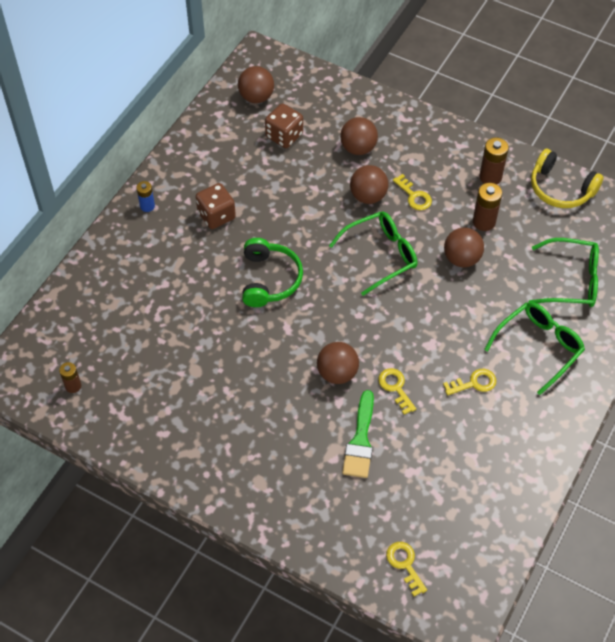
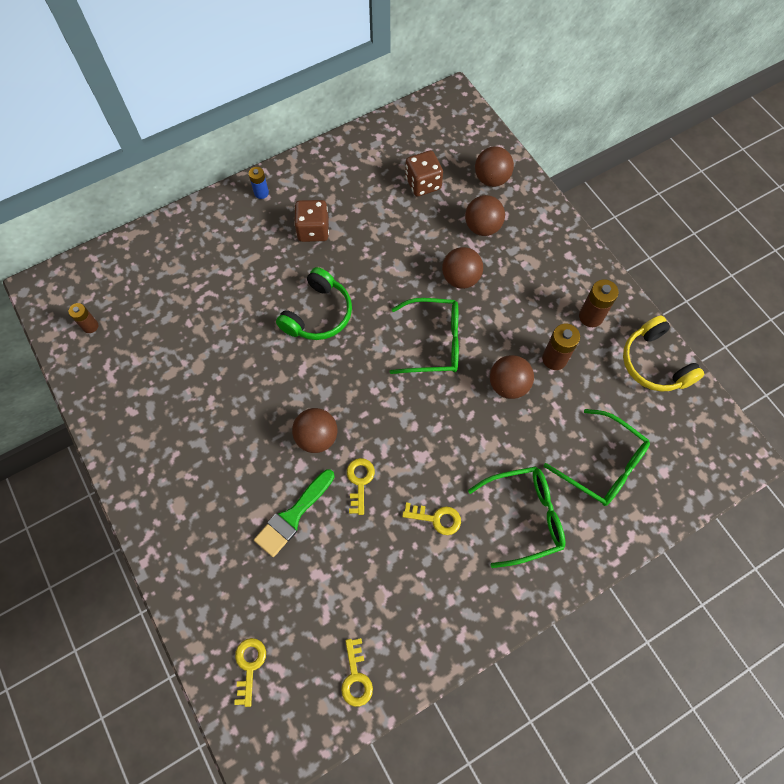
camera: 30 degrees right, 10 degrees up
brown ball [238,66,274,103] -> brown ball moved to [475,146,514,187]
yellow key [393,174,432,210] -> yellow key moved to [341,638,373,707]

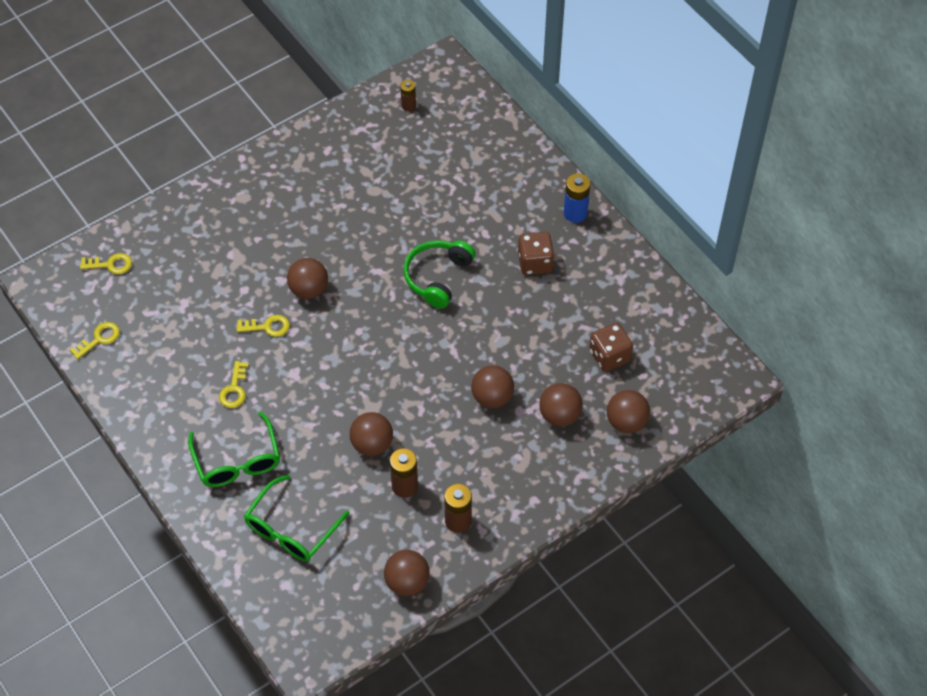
camera: 85 degrees right, 10 degrees down
blue battery [249,167,269,199] -> blue battery [564,173,591,223], size x1.55
green brush [254,469,335,557] -> none
green headphones [276,267,352,340] -> green headphones turned 90 degrees clockwise [404,240,476,309]
yellow key [341,638,373,707] -> yellow key turned 150 degrees clockwise [70,322,120,360]
green glasses [390,298,459,374] -> none
yellow headphones [623,316,704,392] -> brown ball [384,550,430,596]

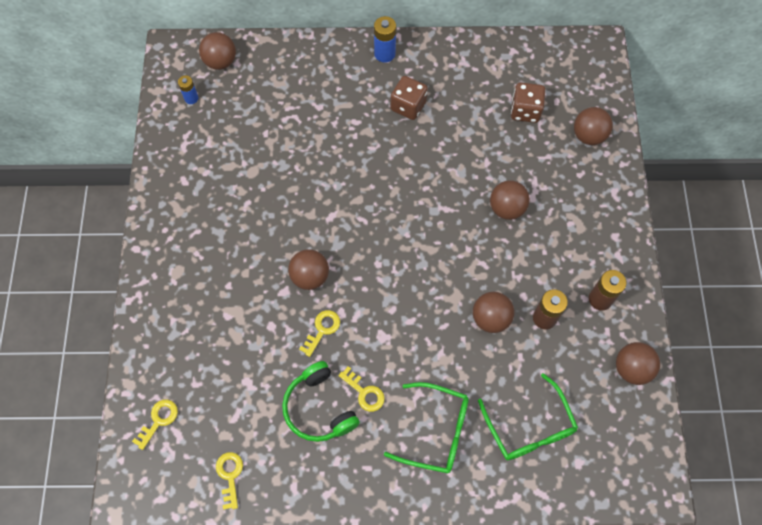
camera: 55 degrees left, 10 degrees up
brown battery [400,80,416,111] -> blue battery [178,75,198,104]
green headphones [404,240,476,309] -> green headphones moved to [282,361,360,442]
brown ball [539,383,583,426] -> brown ball moved to [199,32,236,70]

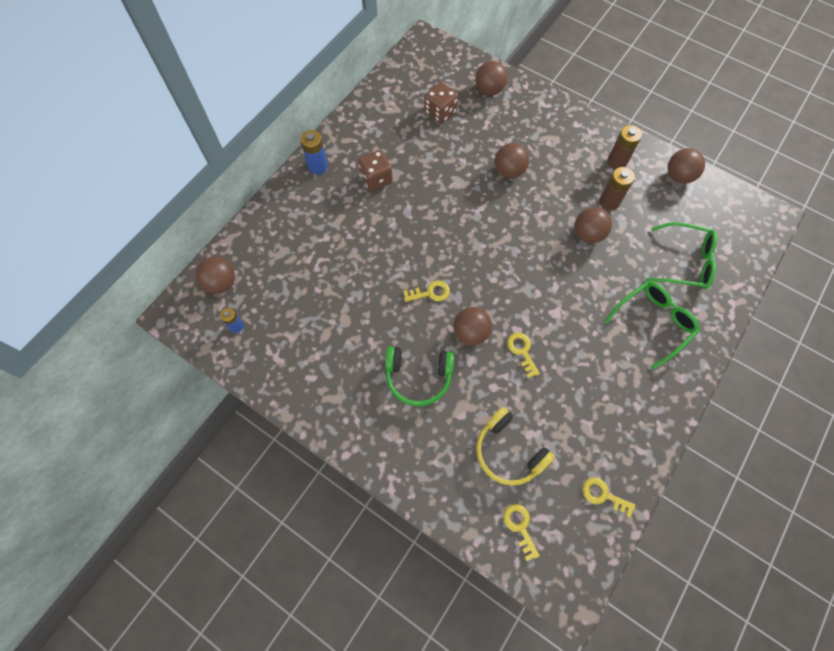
camera: 55 degrees left, 0 degrees up
green headphones [282,361,360,442] -> green headphones moved to [385,346,454,406]
yellow key [338,366,385,412] -> yellow key moved to [403,281,450,302]
none -> yellow headphones [476,407,555,486]

